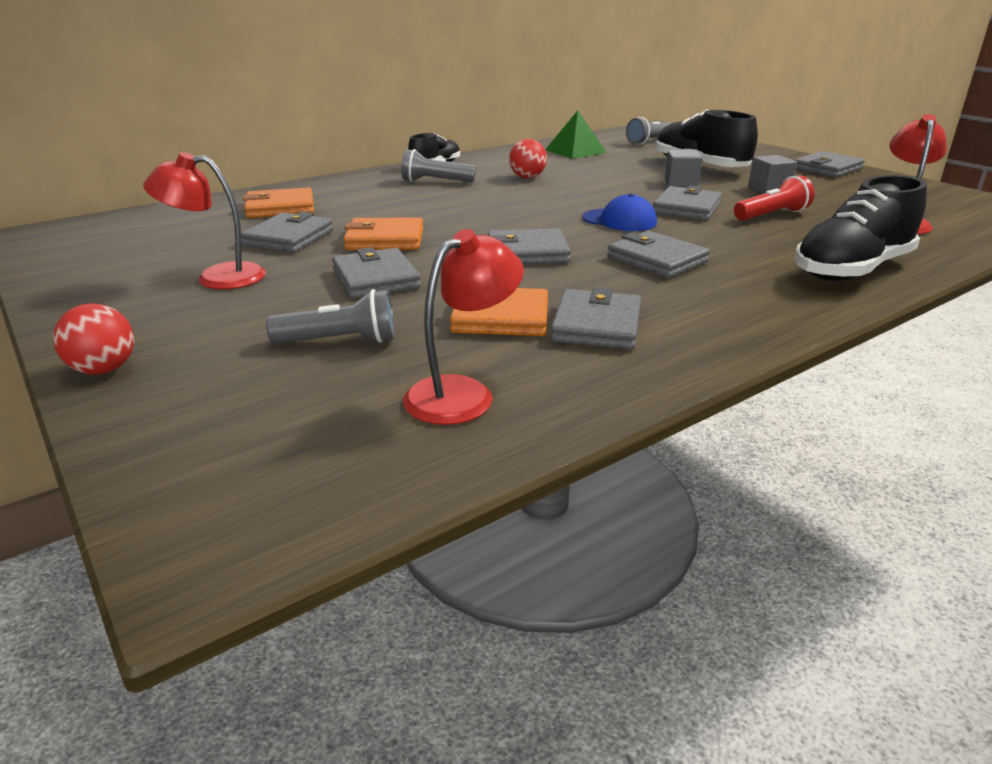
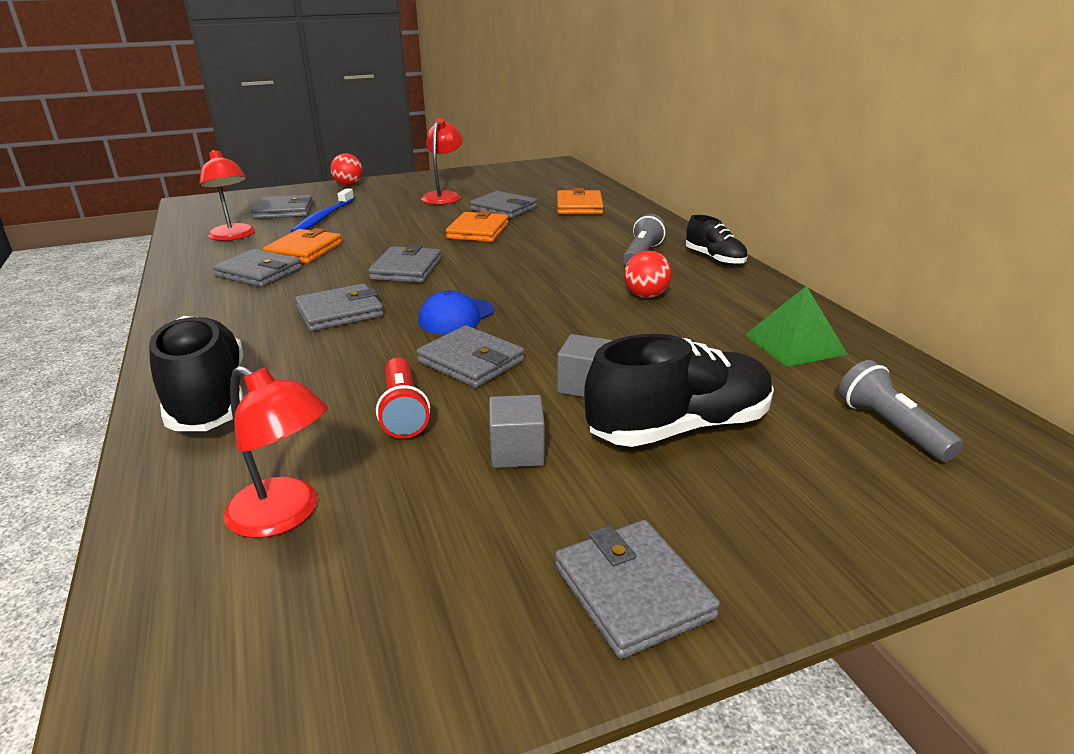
camera: 105 degrees right, 0 degrees up
grey flashlight [266,289,395,344] -> blue toothbrush [291,188,354,233]
grey wallet [332,247,421,298] -> grey wallet moved to [251,195,313,219]

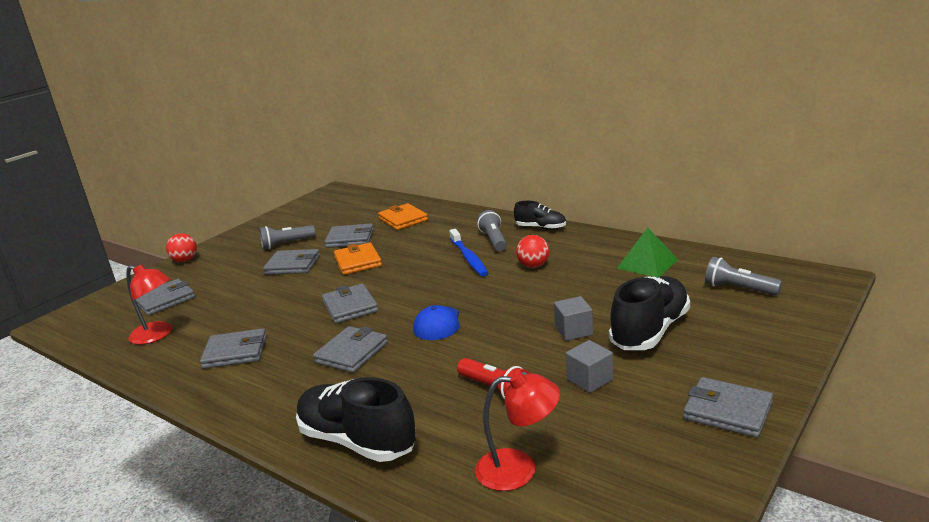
camera: 30 degrees left, 5 degrees down
orange wallet [263,228,342,264] -> none
blue toothbrush [291,188,354,233] -> blue toothbrush moved to [449,229,488,277]
grey wallet [416,325,525,388] -> grey wallet moved to [263,249,320,275]
red lamp [421,118,463,205] -> grey flashlight [259,225,316,249]

